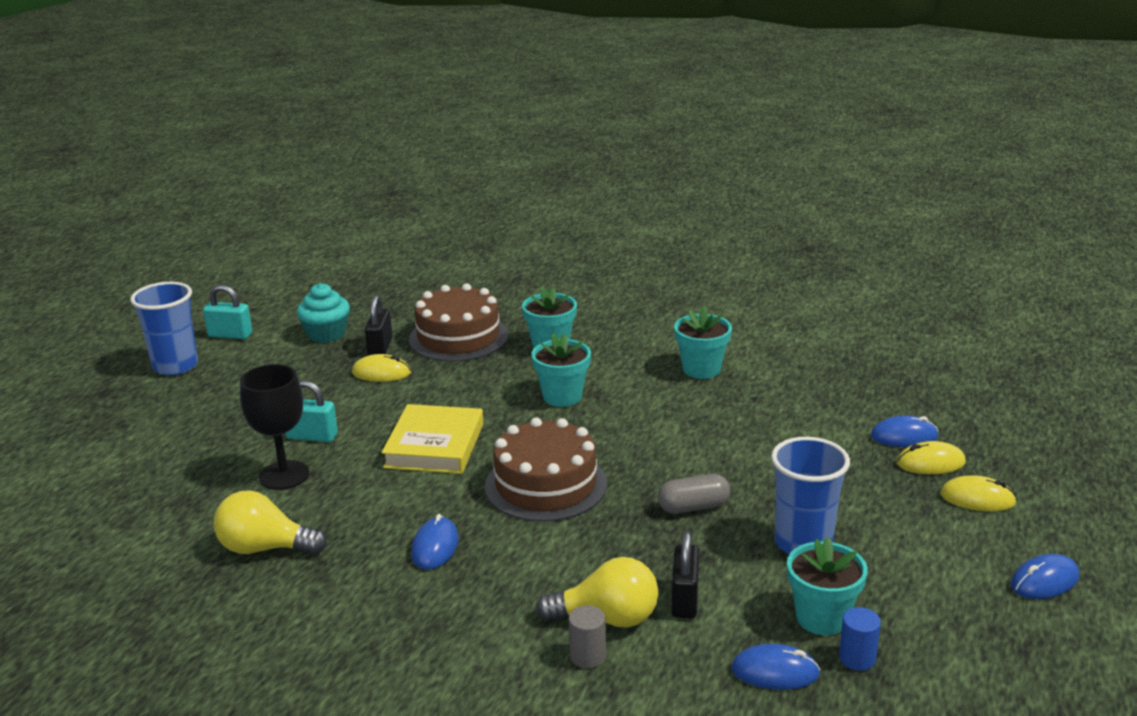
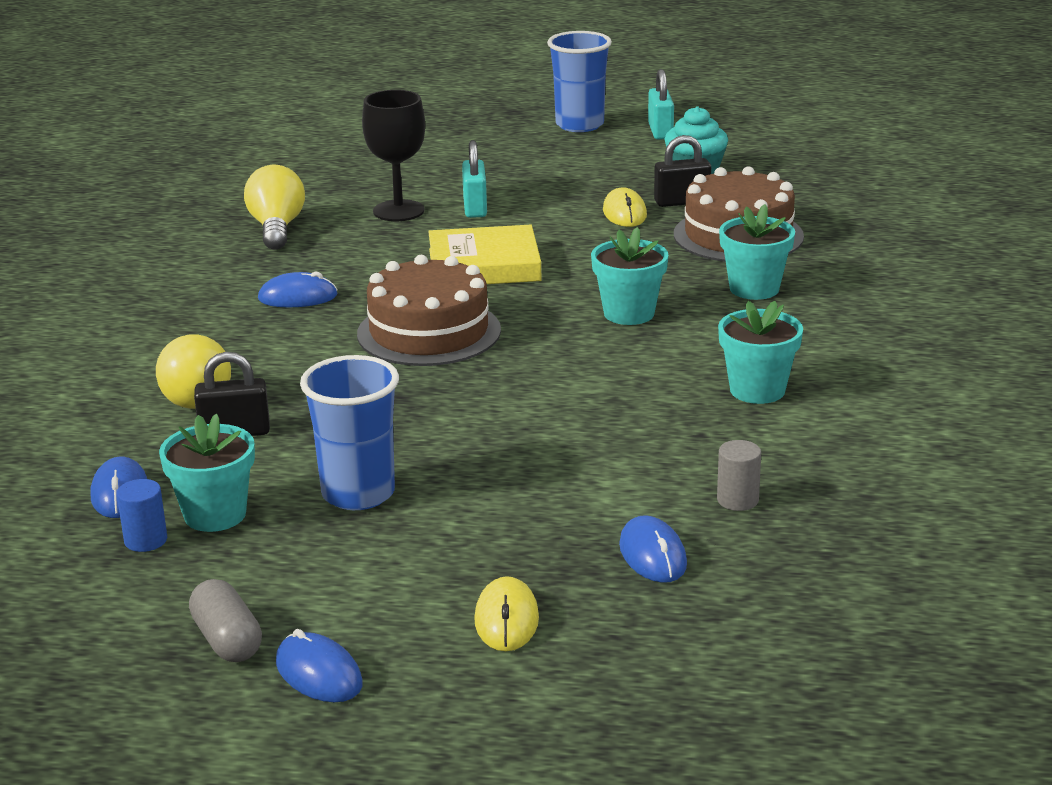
camera: 75 degrees right, 0 degrees up
grey cylinder [569,605,606,668] -> grey cylinder moved to [717,440,761,511]
grey capsule [657,474,730,514] -> grey capsule moved to [189,579,262,662]
yellow mouse [897,441,966,474] -> none

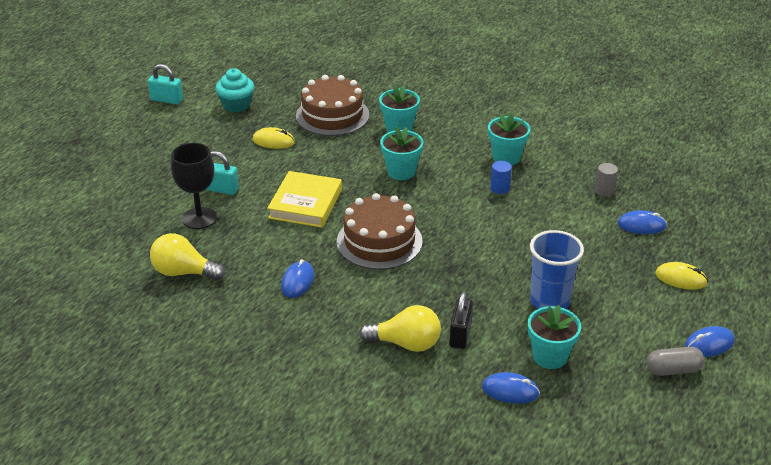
camera: 70 degrees left, 10 degrees up
blue cylinder [117,479,167,552] -> blue cylinder moved to [490,161,512,194]
blue cup [547,31,612,132] -> none
black padlock [654,135,711,207] -> none

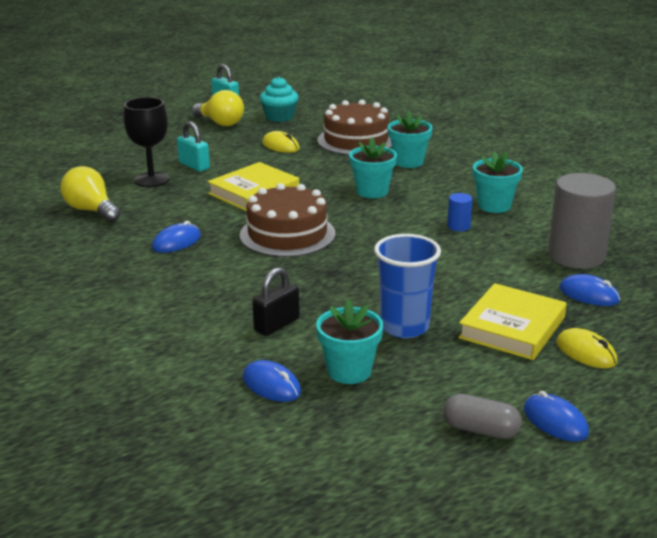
camera: 30 degrees right, 10 degrees down
yellow light bulb [359,305,441,352] -> yellow light bulb moved to [192,90,244,126]
grey cylinder [595,163,618,196] -> grey cylinder [548,173,616,269], size x2.31
blue mouse [685,326,735,357] -> blue mouse turned 45 degrees clockwise [523,391,589,442]
none -> yellow book [458,283,566,360]

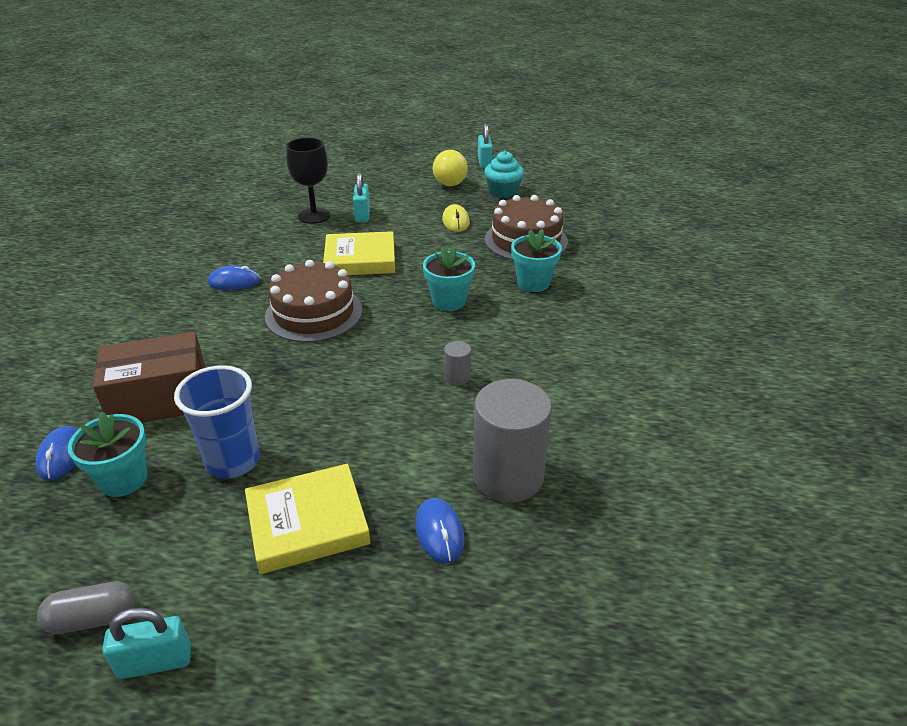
camera: 40 degrees right, 10 degrees up
yellow light bulb [60,166,121,222] -> none
black padlock [252,267,300,336] -> brown box [93,332,206,423]
grey capsule [443,394,522,439] -> grey capsule turned 75 degrees counterclockwise [37,582,136,634]
blue cylinder [447,193,472,231] -> grey cylinder [444,341,471,386]
turquoise flower pot [473,151,523,213] -> none
blue mouse [523,391,589,442] -> turquoise padlock [102,608,191,679]
yellow mouse [557,328,617,368] -> none

